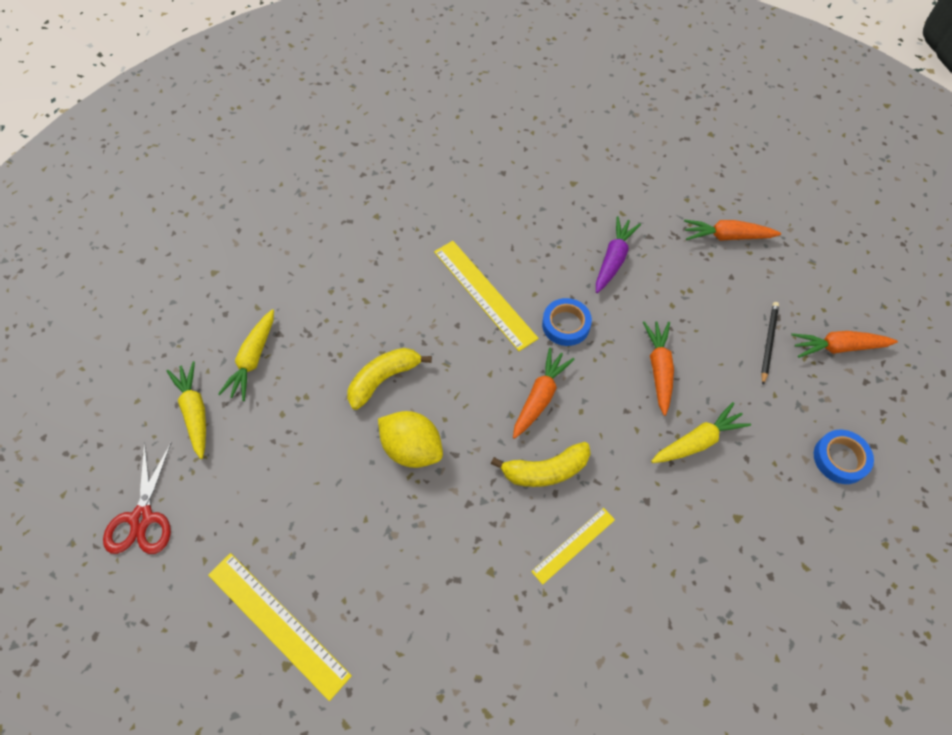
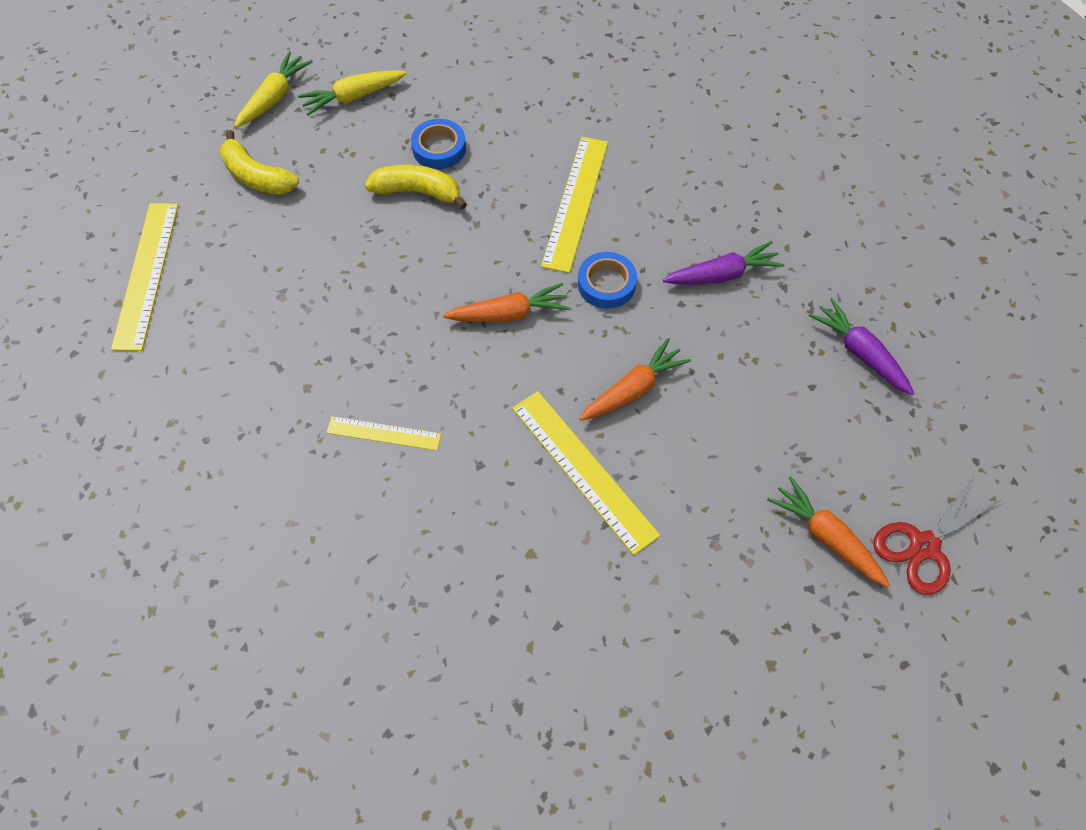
camera: 50 degrees right, 0 degrees up
red scissors [103,442,172,554] -> red scissors moved to [873,477,1002,595]
yellow lemon [378,411,443,468] -> none
yellow banana [491,442,591,487] -> yellow banana moved to [220,130,299,195]
yellow carrot [651,402,751,463] -> yellow ruler [512,391,660,555]
orange carrot [684,219,781,241] -> purple carrot [809,298,914,395]
black pencil [761,302,779,385] -> none
blue tape [814,430,874,484] -> blue tape moved to [411,119,466,169]

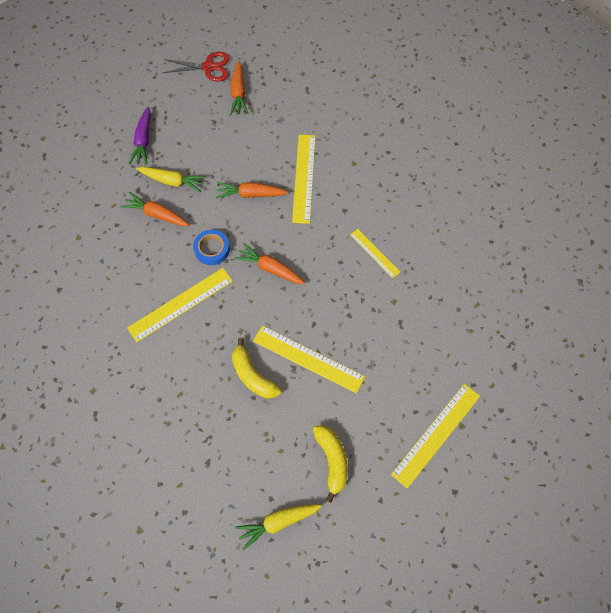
camera: 140 degrees left, 5 degrees up
yellow carrot [298,70,407,116] -> yellow carrot moved to [136,167,206,192]
blue tape [411,119,466,169] -> none
purple carrot [663,241,784,284] -> orange carrot [120,192,189,226]
none -> yellow ruler [253,325,365,394]

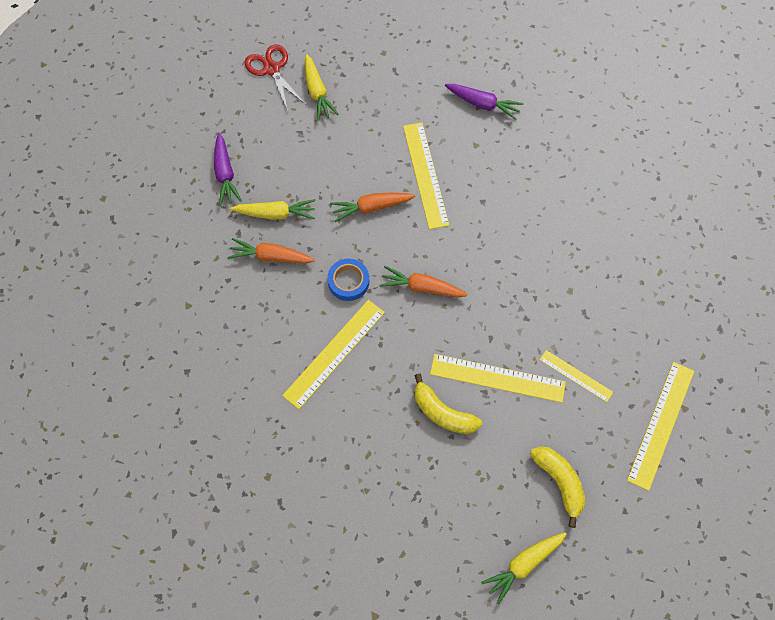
camera: 15 degrees left, 0 degrees up
red scissors [162,52,230,81] -> red scissors turned 105 degrees counterclockwise [244,44,306,111]
orange carrot [230,61,248,115] -> yellow carrot [305,54,338,120]
yellow ruler [350,229,400,278] -> yellow ruler moved to [540,350,613,402]
none -> purple carrot [445,84,523,120]

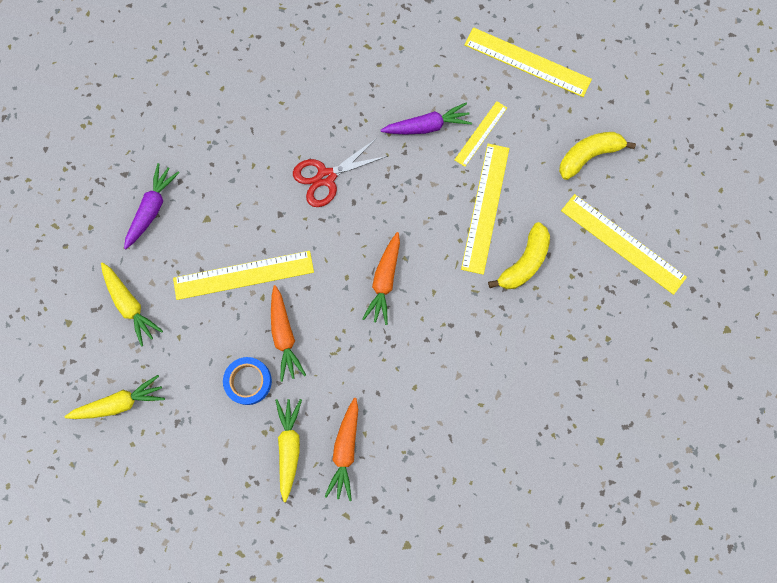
camera: 90 degrees left, 10 degrees up
purple carrot [214,133,242,206] -> purple carrot moved to [380,103,472,135]
red scissors [244,44,306,111] -> red scissors moved to [293,138,388,207]
yellow ruler [282,300,385,409] -> yellow ruler moved to [561,194,687,295]
blue tape [327,259,369,301] -> blue tape moved to [223,357,272,405]
yellow carrot [481,532,567,605] -> yellow carrot moved to [101,262,163,346]

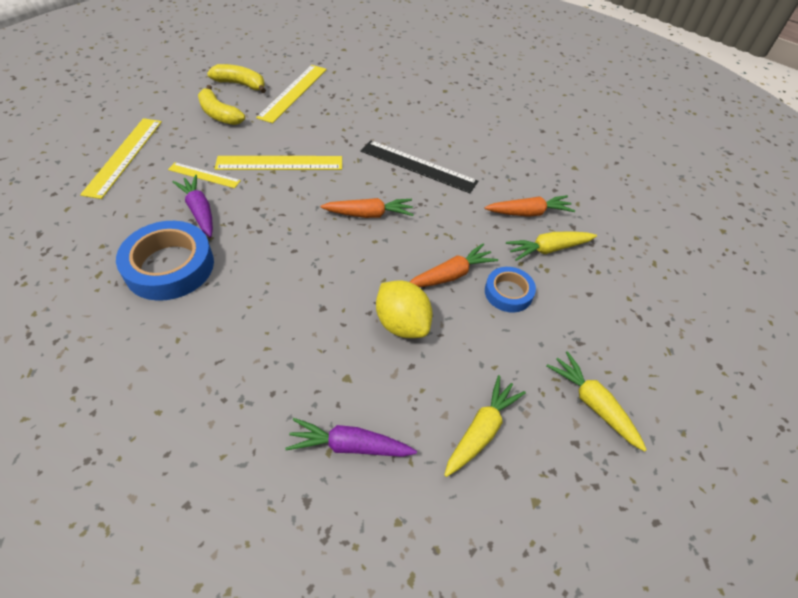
camera: 110 degrees left, 25 degrees down
yellow ruler [173,251,314,300] -> yellow lemon [376,280,432,338]
red scissors [293,138,388,207] -> none
yellow banana [488,222,550,289] -> yellow banana moved to [207,64,266,93]
none -> blue tape [116,221,214,301]
none -> black ruler [361,140,478,193]

